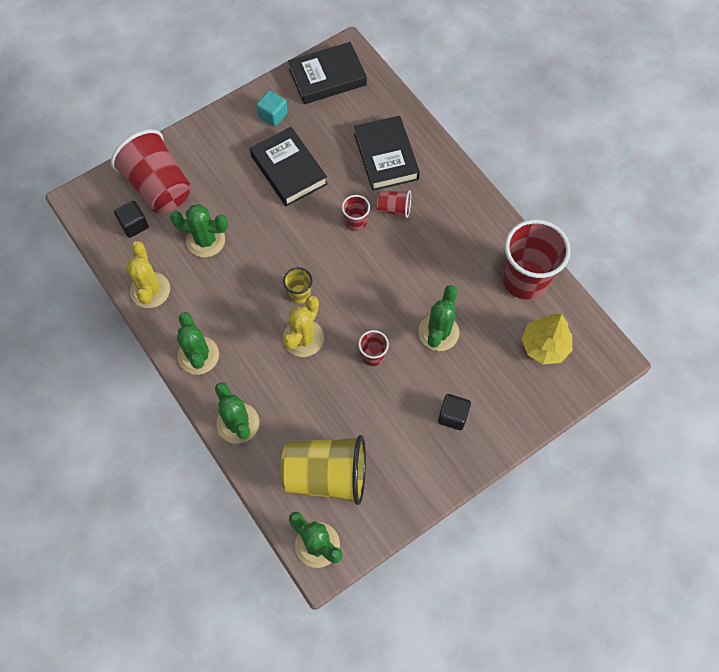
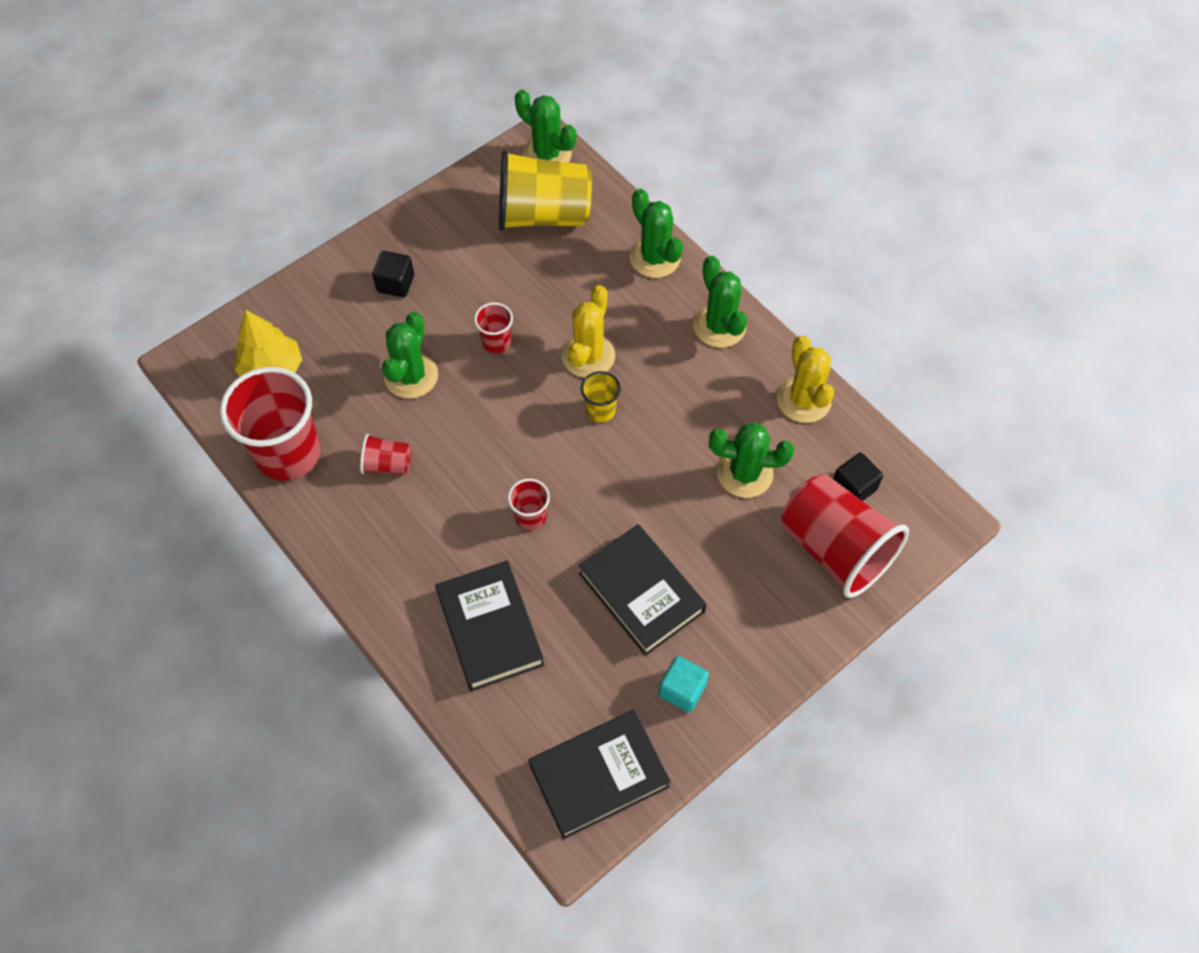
camera: 175 degrees right, 5 degrees down
red cup [377,190,411,218] -> red cup moved to [360,434,411,475]

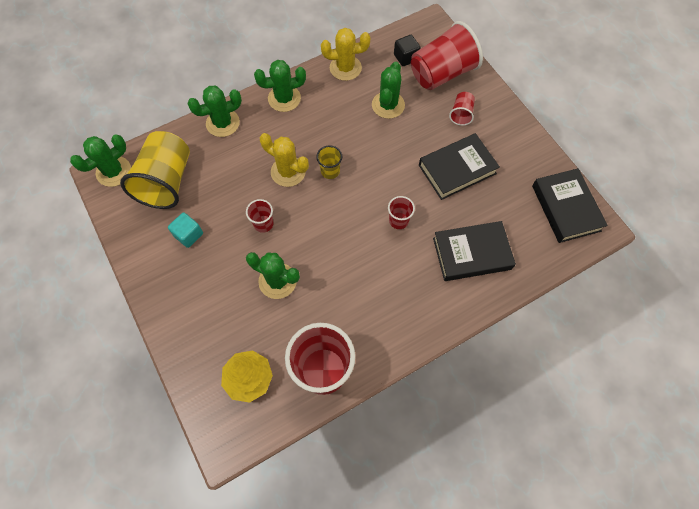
camera: 80 degrees left, 5 degrees up
red cup [360,434,411,475] -> red cup moved to [449,92,475,126]
black cube [372,251,414,297] -> none
turquoise cube [658,656,709,712] -> turquoise cube moved to [168,213,203,248]

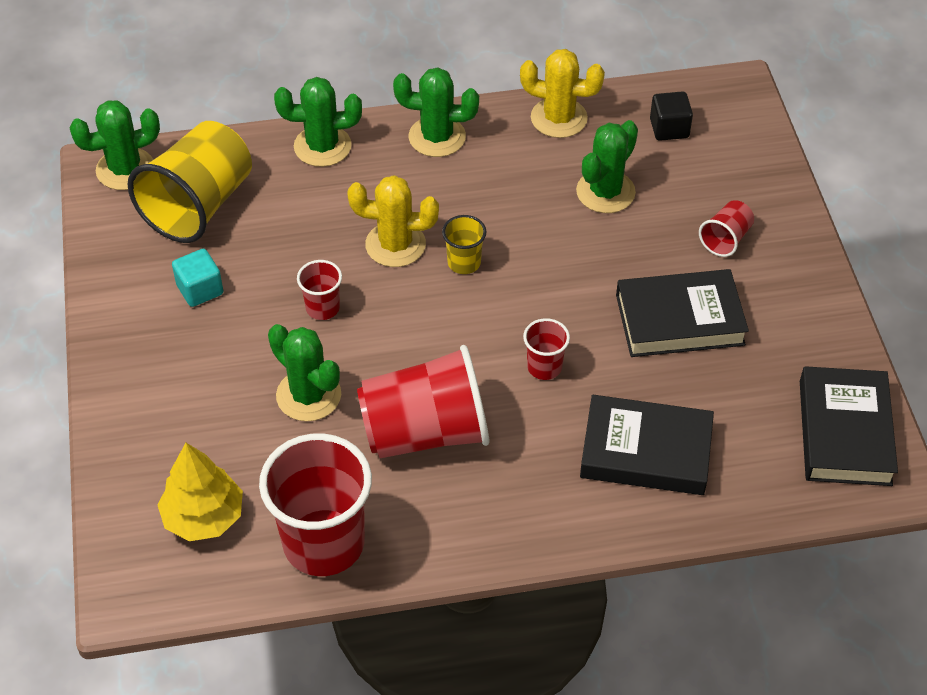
camera: 20 degrees right, 15 degrees down
yellow cactus [260,133,309,187] -> yellow cactus turned 45 degrees counterclockwise [347,175,439,267]
red cup [411,21,483,90] -> red cup moved to [357,345,489,458]

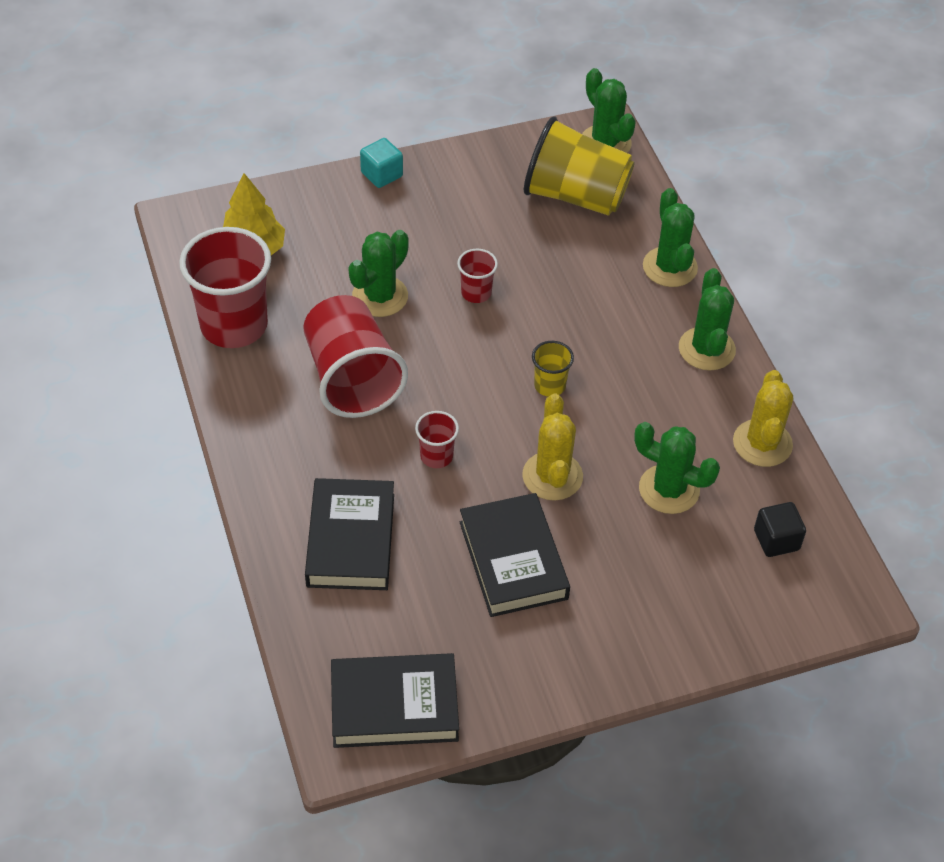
camera: 80 degrees right, 0 degrees up
turquoise cube [172,249,223,307] -> turquoise cube moved to [360,138,403,188]
yellow cactus [347,175,439,267] -> yellow cactus moved to [522,394,583,501]
red cup [699,200,754,257] -> none

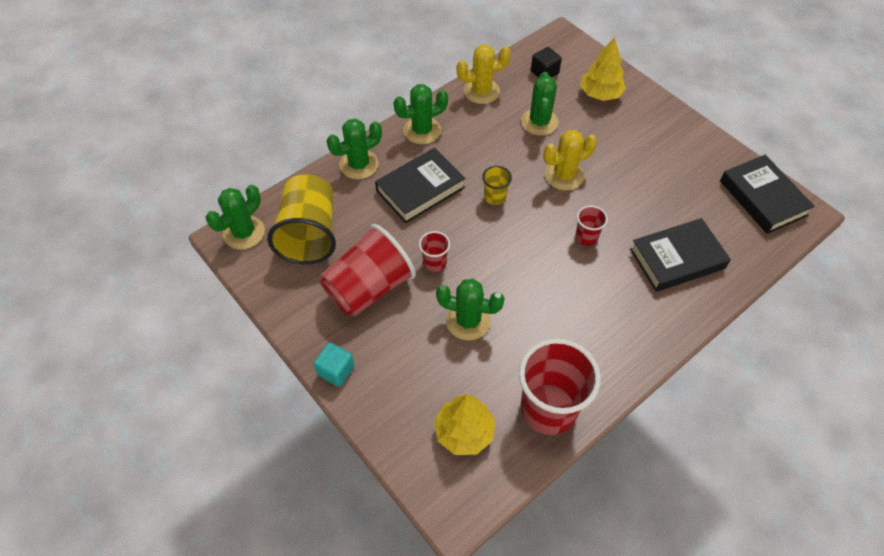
camera: 110 degrees left, 5 degrees up
red cup [303,295,408,418] -> red cup moved to [320,224,416,317]
black book [460,493,570,617] -> black book moved to [375,148,466,223]
none -> yellow tree [580,37,626,101]

